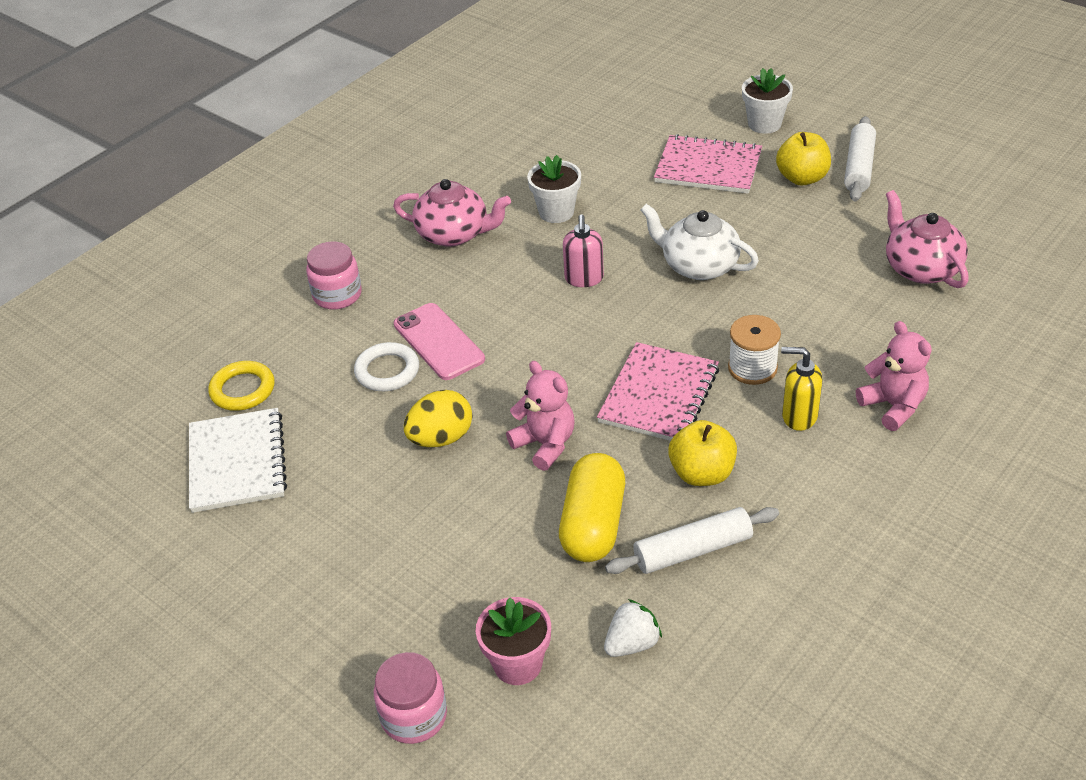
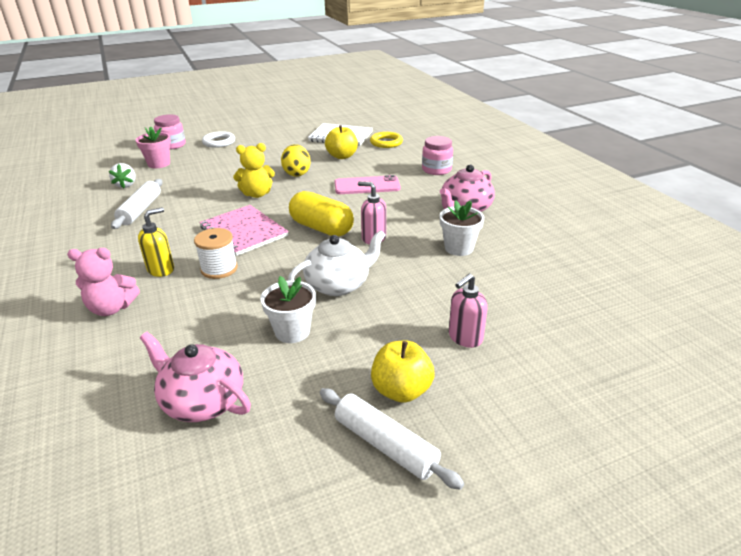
camera: 115 degrees right, 10 degrees down
white ring [354,342,419,391] -> white ring moved to [202,131,235,148]
pink teddy bear [506,361,574,471] -> yellow teddy bear [233,143,275,198]
yellow capsule [559,453,625,562] -> yellow capsule moved to [289,191,354,236]
pink notebook [654,134,762,194] -> pink soap dispenser [449,273,488,348]
yellow apple [668,420,737,486] -> yellow apple moved to [325,125,358,159]
white flower pot [742,68,793,134] -> white flower pot moved to [260,276,316,343]
pink teapot [886,190,969,288] -> pink teapot turned 150 degrees counterclockwise [140,332,251,422]

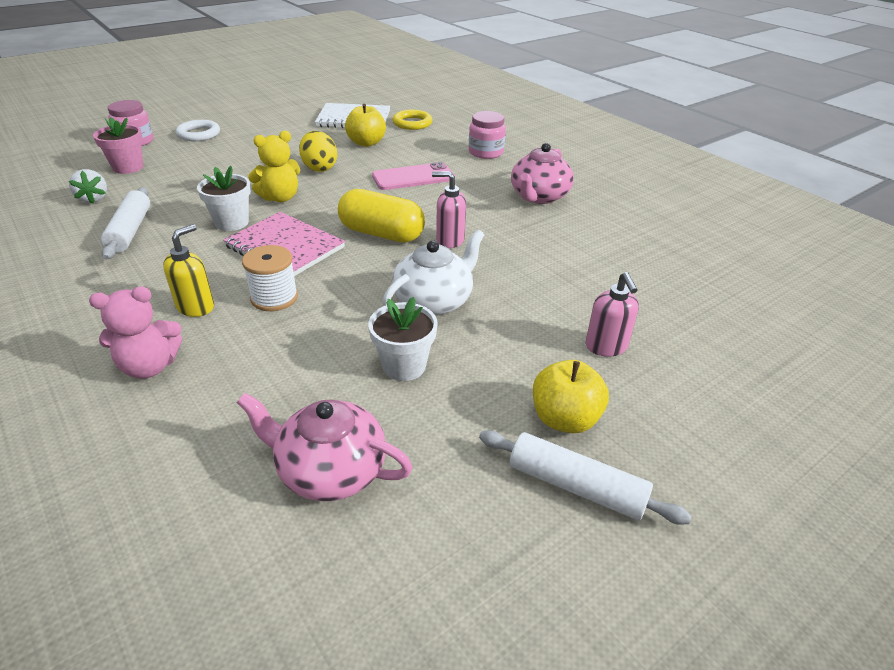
camera: 15 degrees left, 5 degrees up
white flower pot [440,200,484,256] -> white flower pot moved to [197,166,251,231]
pink soap dispenser [449,273,488,348] -> pink soap dispenser turned 45 degrees counterclockwise [586,272,639,357]

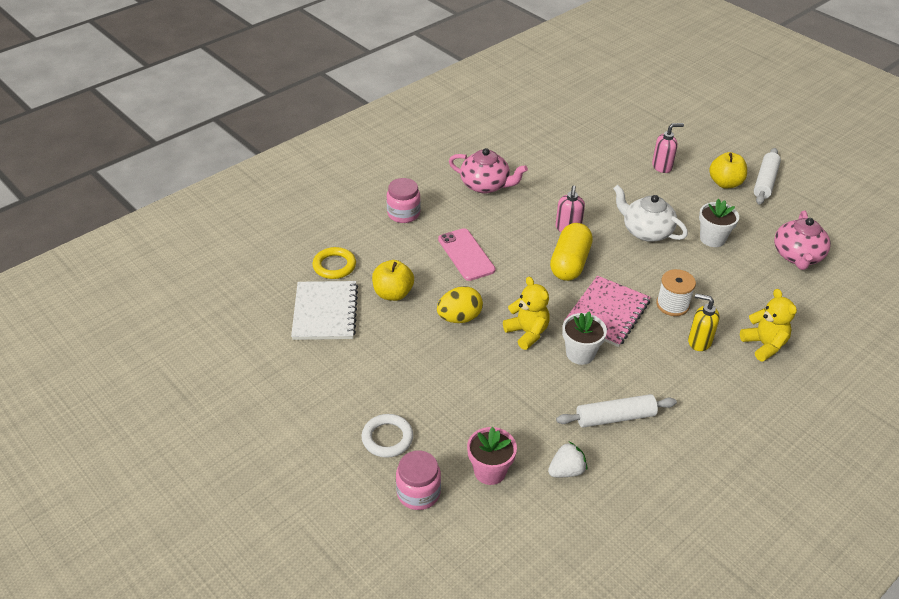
camera: 95 degrees left, 5 degrees up
pink teddy bear [89,286,182,379] -> yellow teddy bear [740,289,797,362]

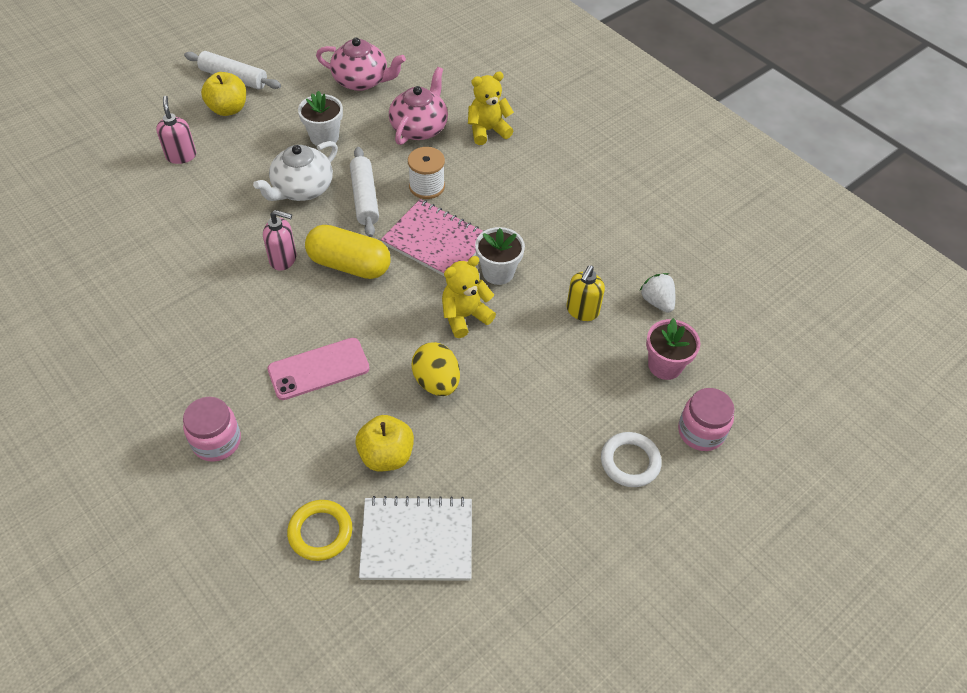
camera: 90 degrees left, 10 degrees up
pink teapot [449,148,528,194] -> pink teapot moved to [389,67,448,145]
white rolling pin [556,394,677,428] -> white rolling pin moved to [350,147,379,237]
yellow soap dispenser [688,294,720,351] -> yellow soap dispenser moved to [566,265,605,321]

